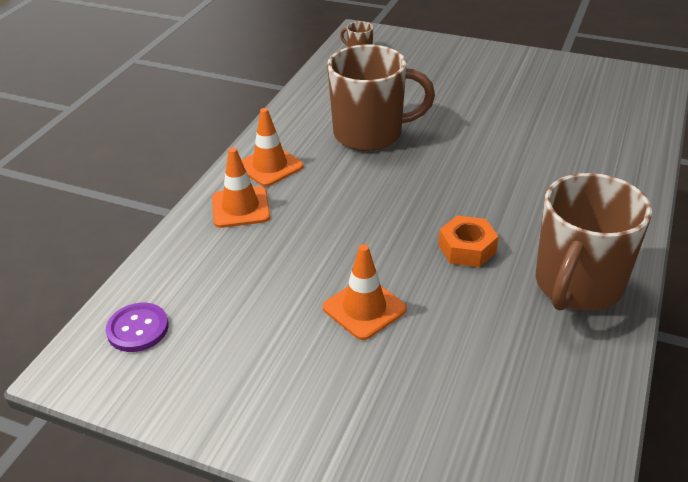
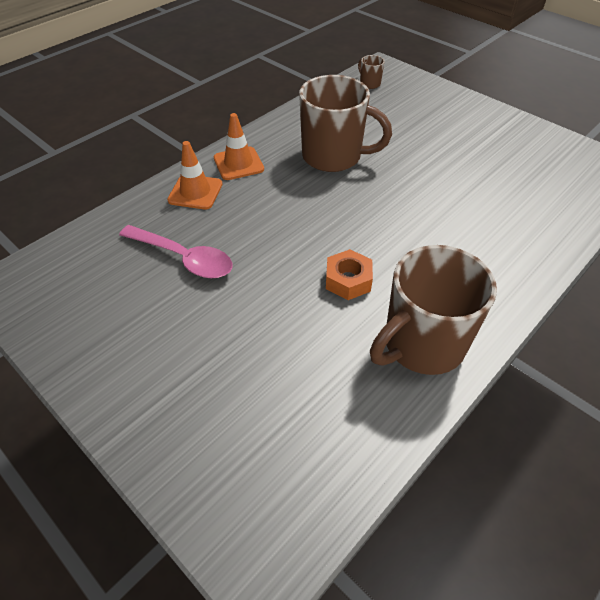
camera: 20 degrees right, 10 degrees up
purple button [106,303,169,352] -> none
orange traffic cone [323,244,407,340] -> none
none -> pink spoon [119,225,233,278]

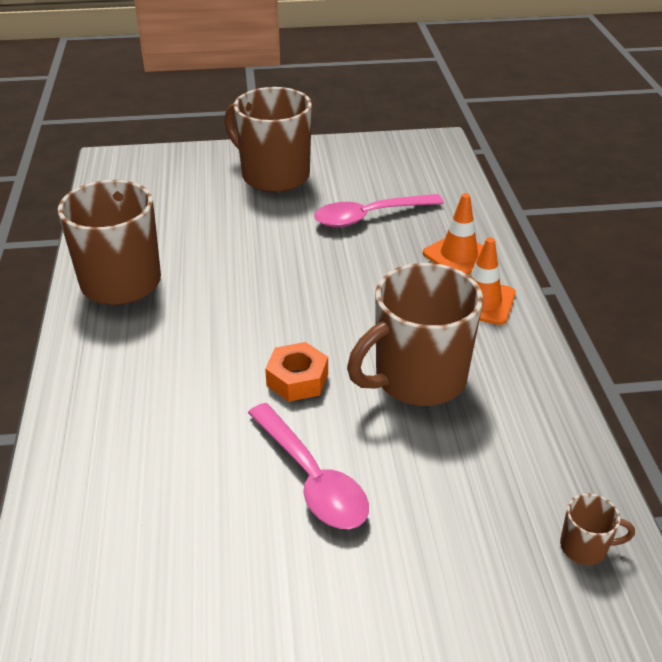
camera: 130 degrees right, 10 degrees down
orange nut [326,249,373,300] -> orange nut moved to [265,342,328,402]
none -> brown mug [225,87,312,192]
none -> pink spoon [248,403,369,529]

